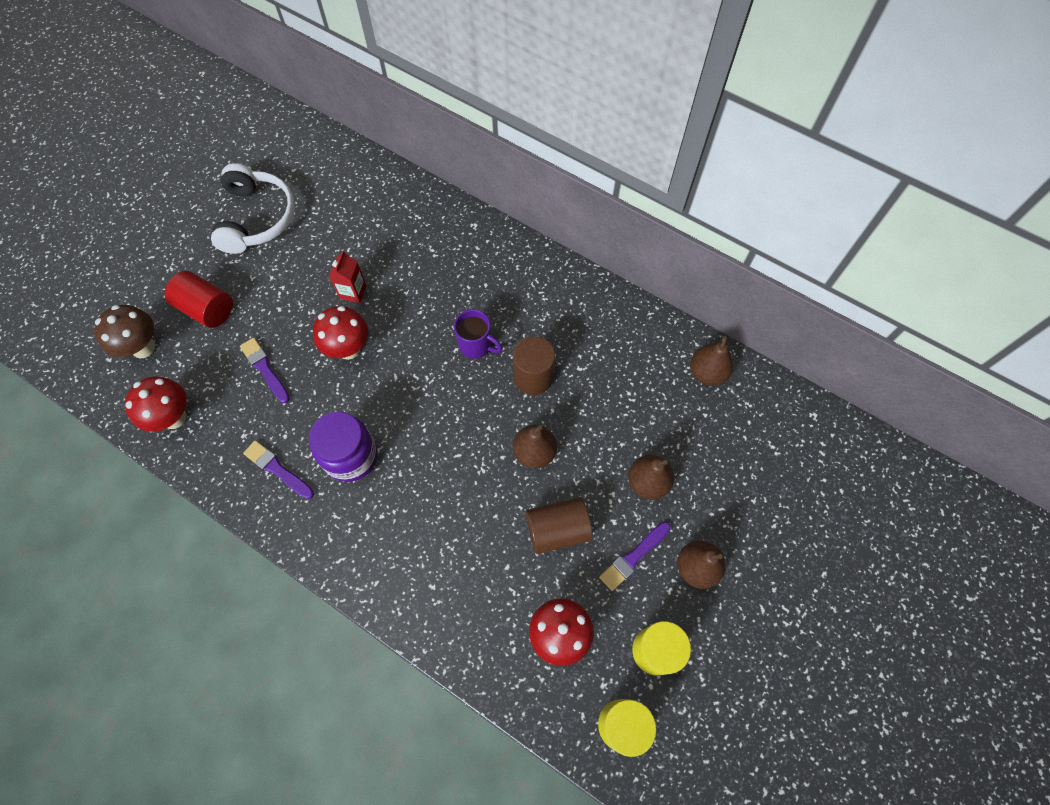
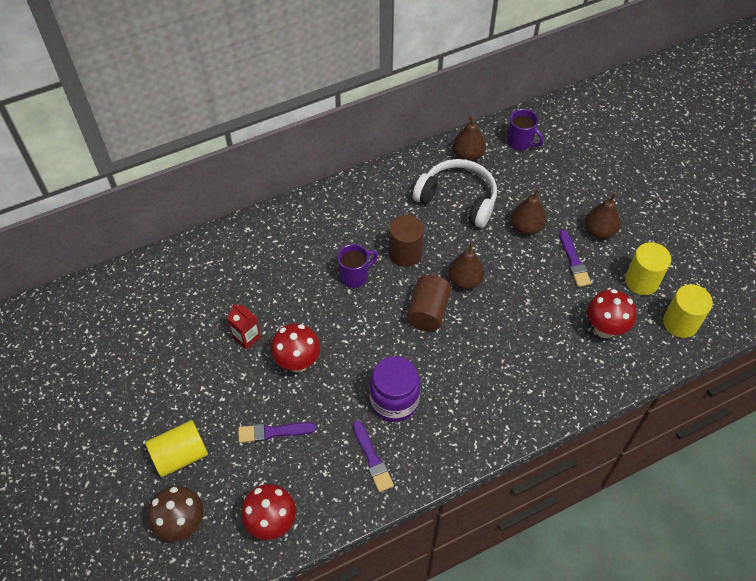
camera: 60 degrees left, 10 degrees down
red cylinder [165,271,233,328] -> yellow cylinder [145,420,208,477]
white headphones [211,163,295,254] -> white headphones moved to [413,159,497,228]
purple brush [243,440,314,499] -> purple brush turned 90 degrees counterclockwise [353,420,394,492]
brown cylinder [526,497,592,554] -> brown cylinder moved to [406,275,451,331]
none -> purple mug [507,109,544,150]

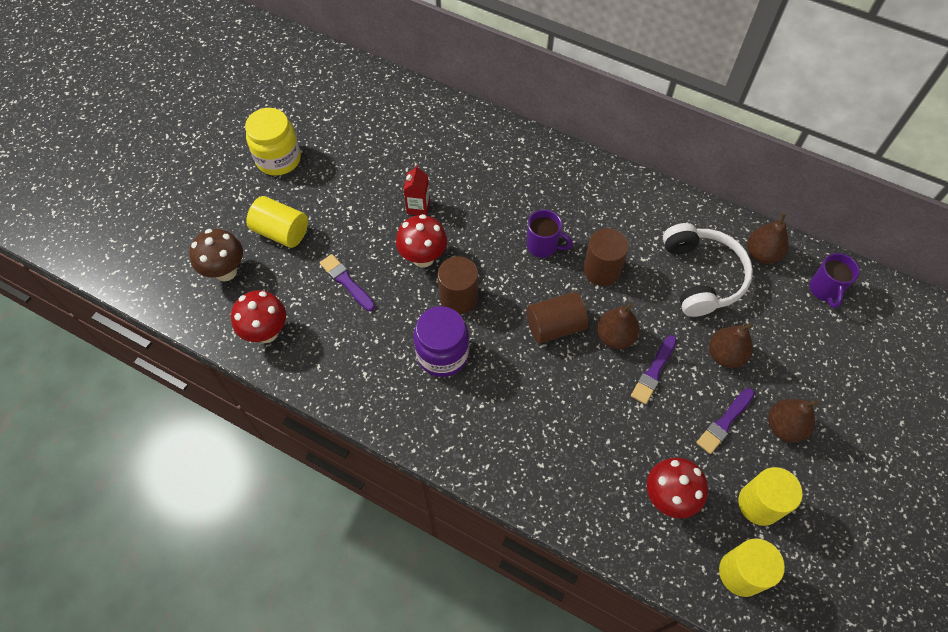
camera: 55 degrees right, 5 degrees up
purple brush [353,420,394,492] -> purple brush moved to [631,335,677,404]
none -> yellow jar [245,108,301,176]
none -> brown cylinder [438,256,478,314]

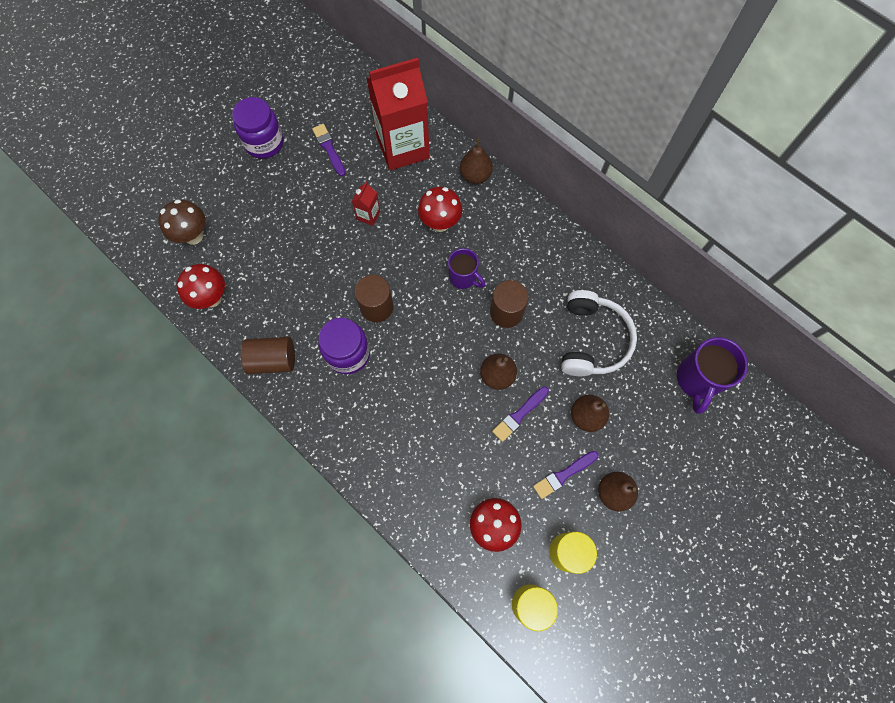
camera: 15 degrees right, 10 degrees up
yellow jar [245,108,301,176] -> purple jar [232,97,284,159]
yellow cylinder [247,196,308,248] -> none
purple brush [320,254,375,311] -> purple brush moved to [312,124,345,176]
red mushroom [396,214,447,268] -> red mushroom moved to [418,187,462,232]
brown cylinder [526,292,588,344] -> brown cylinder moved to [241,337,295,374]
brown pear [747,213,789,264] -> brown pear moved to [460,139,493,184]
purple mug [810,253,860,308] -> purple mug [677,337,748,414], size x1.57
none -> red carton [367,58,430,170]

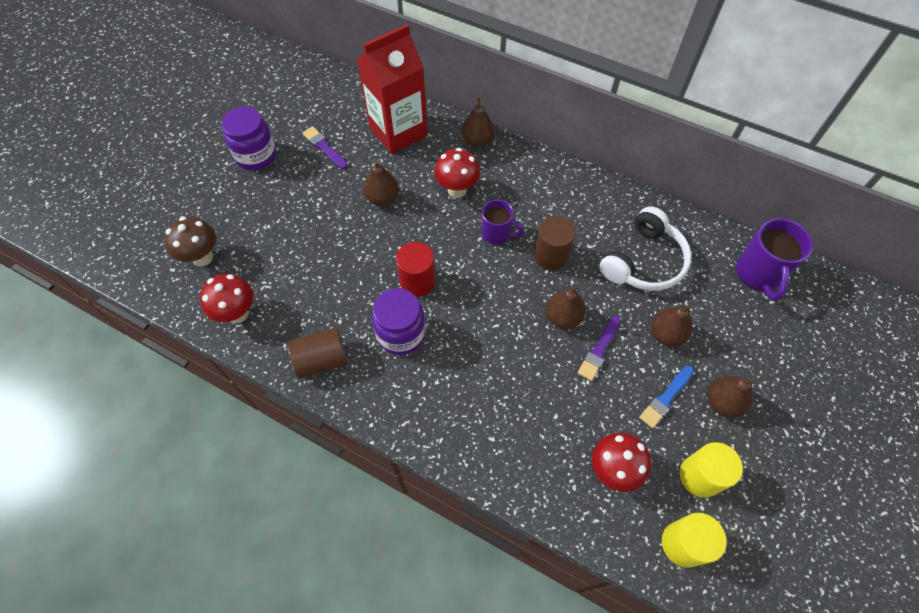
camera: 15 degrees left, 10 degrees down
red carton [352,182,380,226] -> brown pear [363,160,399,206]
brown cylinder [354,275,394,322] -> red cylinder [396,242,436,297]
purple brush [533,451,599,499] -> blue brush [639,366,694,428]
white headphones [561,290,637,376] -> white headphones turned 45 degrees clockwise [599,206,692,291]

